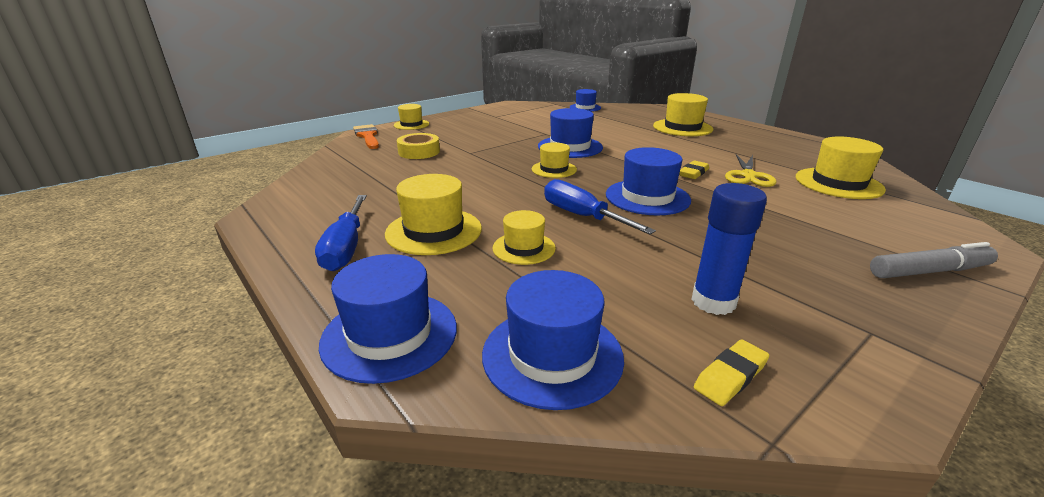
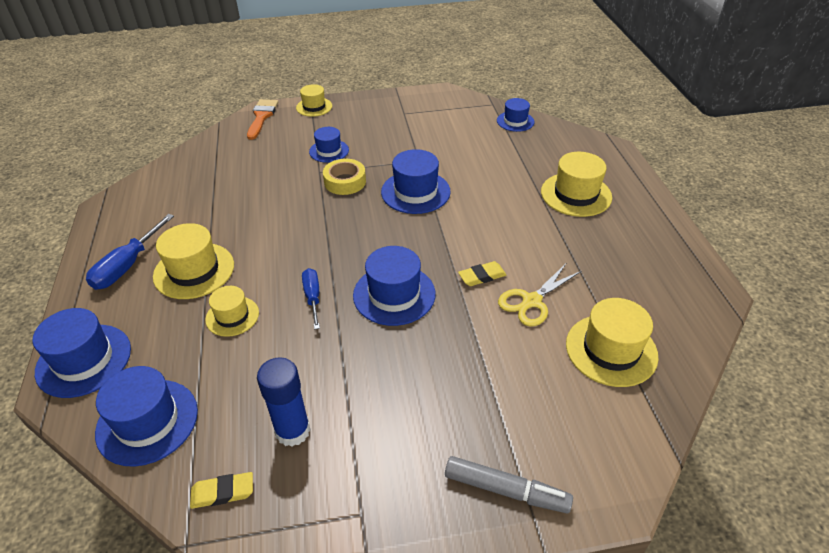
camera: 30 degrees right, 15 degrees up
yellow tape [397,133,440,159] -> yellow tape moved to [323,159,366,195]
yellow hat [532,142,577,178] -> none
blue screwdriver [544,179,656,234] -> blue screwdriver [302,268,320,329], size x0.66
none -> blue hat [309,127,349,163]

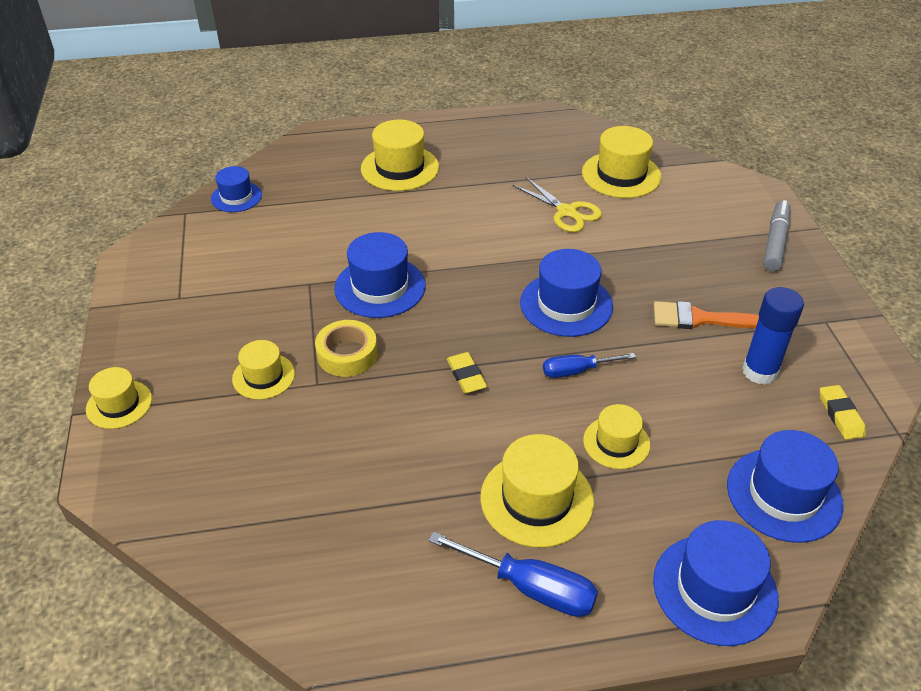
camera: 90 degrees left, 0 degrees up
orange brush [247,99,278,140] -> orange brush moved to [654,301,759,329]
blue hat [309,127,349,163] -> yellow hat [232,340,295,400]
yellow eraser [458,261,506,286] -> yellow eraser moved to [447,352,487,394]

